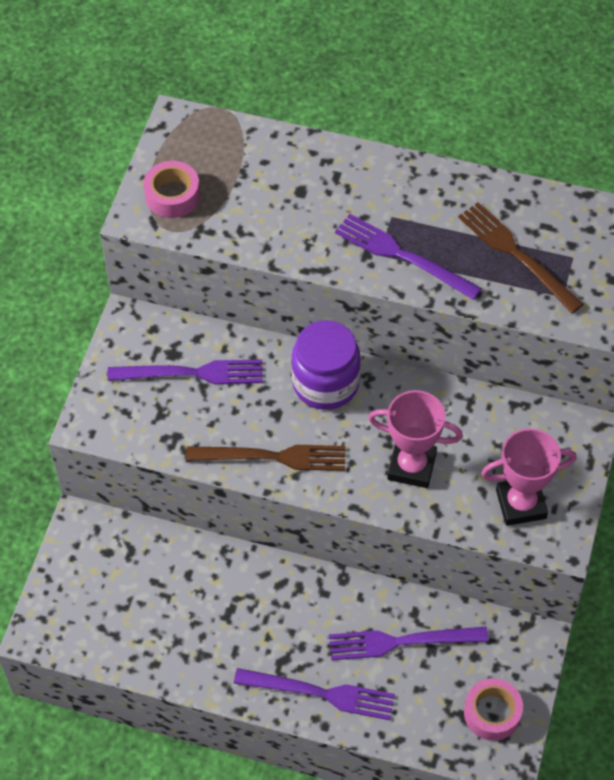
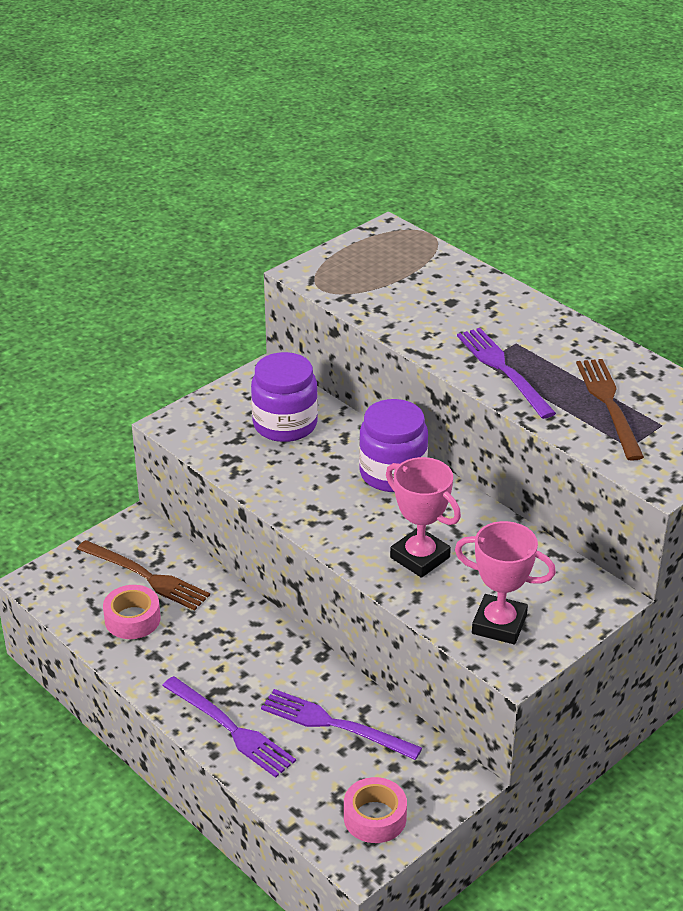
camera: 30 degrees right, 20 degrees down
purple fork [107,359,263,384] -> purple jar [251,352,318,442]
pink tape [143,161,200,218] -> pink tape moved to [103,585,161,639]
brown fork [186,445,346,471] -> brown fork moved to [77,540,210,611]

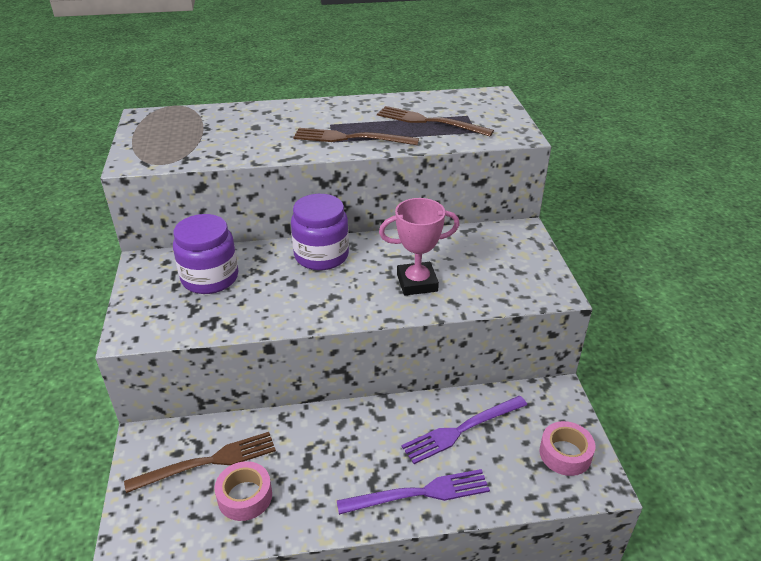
camera: 55 degrees left, 0 degrees up
pink trophy [455,521,556,644] -> none
purple fork [457,328,556,419] -> brown fork [293,128,419,145]

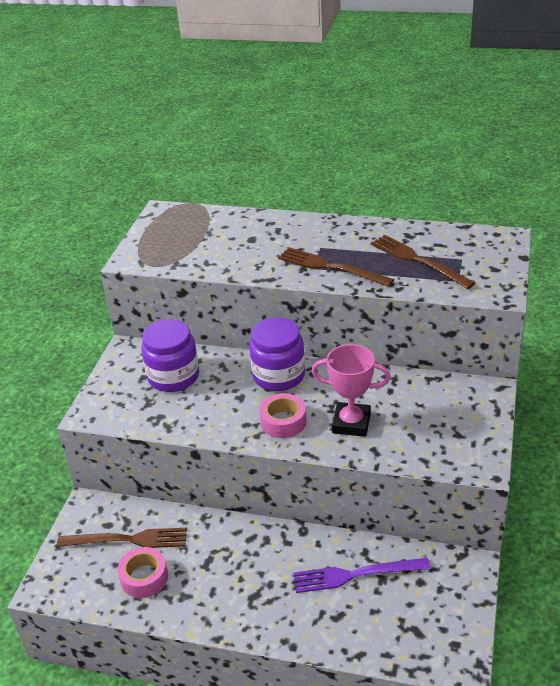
camera: 25 degrees right, 0 degrees up
purple fork [336,469,490,515] -> none
pink tape [539,421,595,476] -> pink tape moved to [259,393,306,438]

